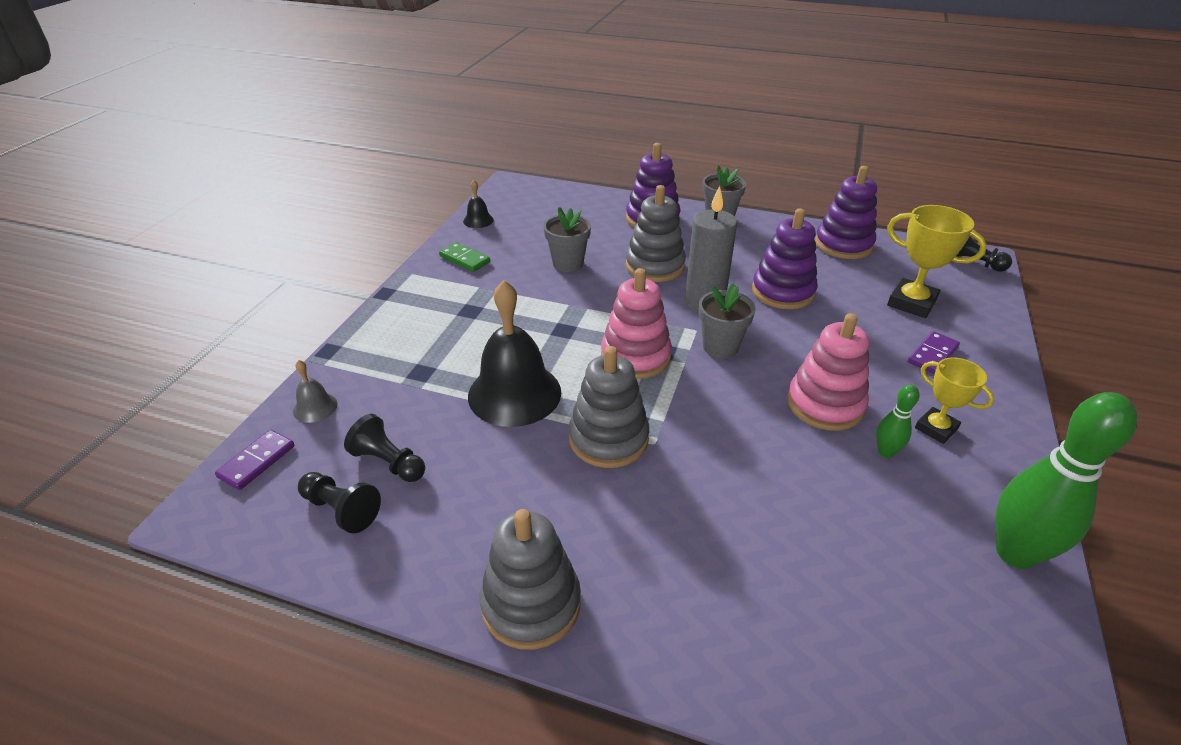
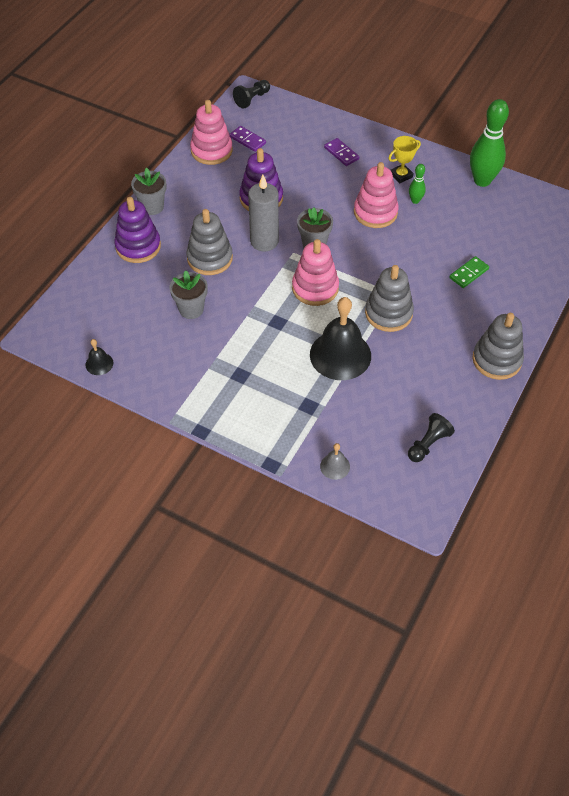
camera: 80 degrees left, 15 degrees up
purple domino [215,430,294,490] -> purple domino moved to [229,126,266,152]
black pawn [344,414,425,482] -> none
green domino [439,242,490,272] -> green domino moved to [449,256,489,288]
purple stacking toy [815,166,877,259] -> pink stacking toy [190,100,233,165]
yellow trophy [887,205,987,318] -> none

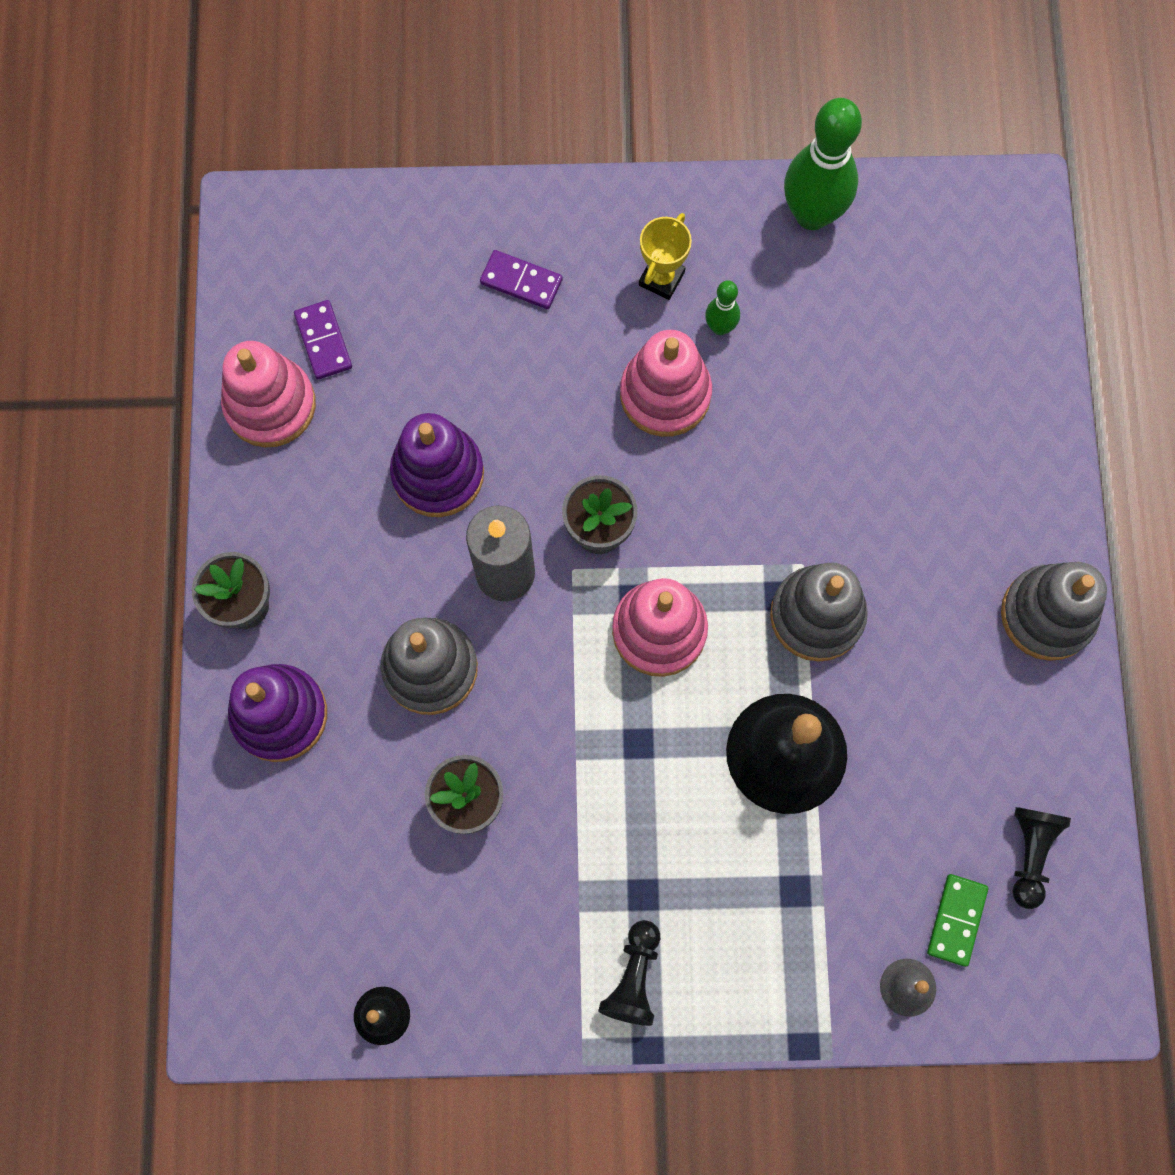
camera: 30 degrees left, 20 degrees up
purple domino [229,126,266,152] -> purple domino turned 60 degrees clockwise [294,300,352,379]
black pawn [233,80,270,109] -> black pawn moved to [598,920,660,1026]
green domino [449,256,489,288] -> green domino moved to [927,874,988,967]

